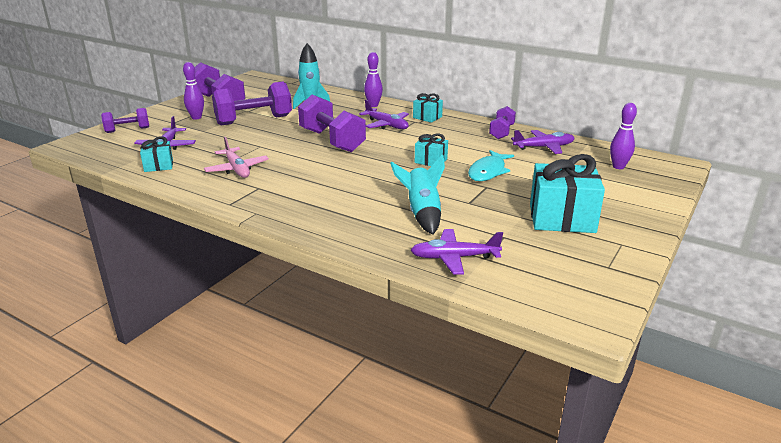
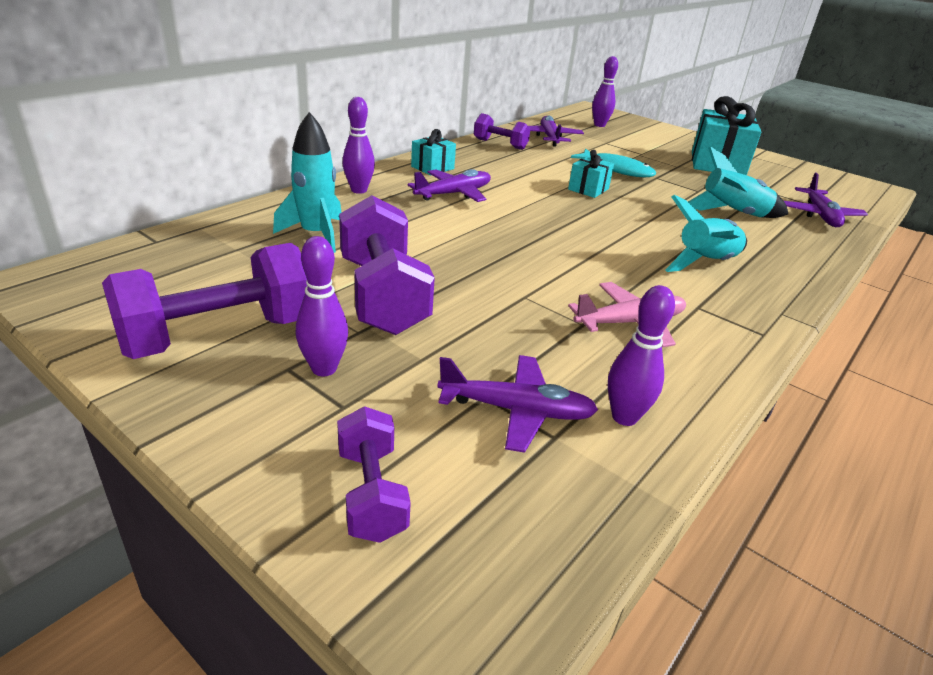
camera: 85 degrees left, 5 degrees up
turquoise gift [140,136,173,172] -> purple bowling pin [608,285,675,426]
purple dumbbell [298,94,366,152] -> none
none -> turquoise rocket [665,195,747,272]

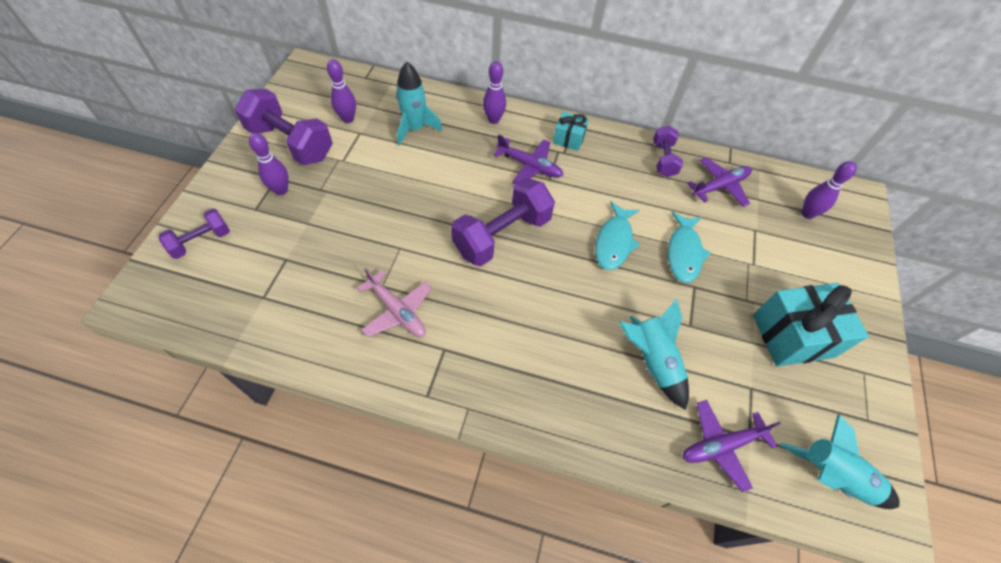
camera: 65 degrees right, 25 degrees up
purple dumbbell [339,195,435,335] -> purple dumbbell moved to [451,177,555,266]
purple plane [437,355,598,453] -> none
turquoise gift [568,150,614,198] -> turquoise fish [595,201,640,270]
purple bowling pin [608,285,675,426] -> purple bowling pin moved to [327,59,356,123]
turquoise rocket [665,195,747,272] -> turquoise rocket moved to [780,414,899,509]

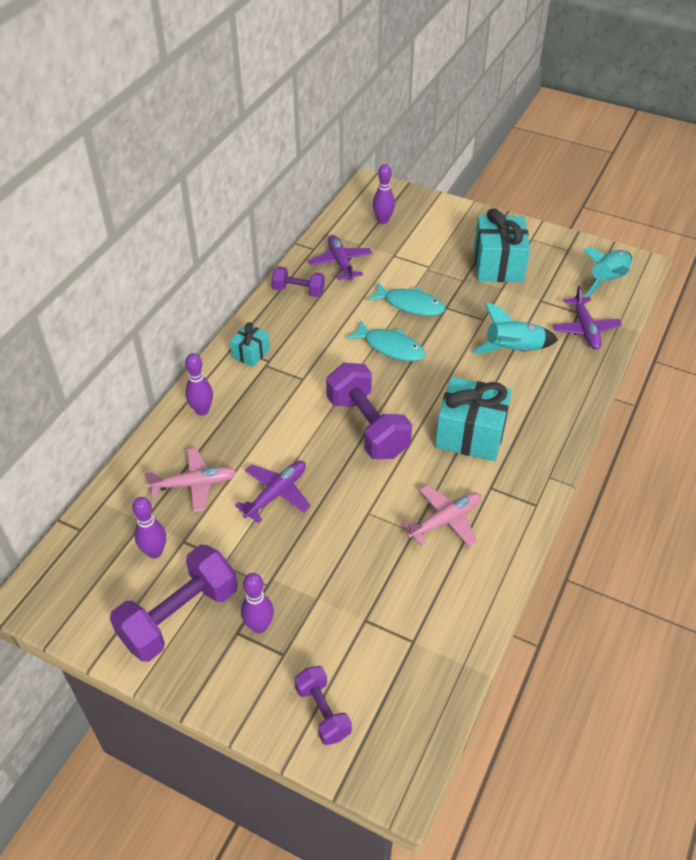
camera: 75 degrees left, 10 degrees down
turquoise rocket [396,62,443,146] -> pink plane [145,448,236,512]
purple plane [493,134,563,184] -> purple plane moved to [235,461,311,523]
none -> turquoise gift [435,377,512,461]

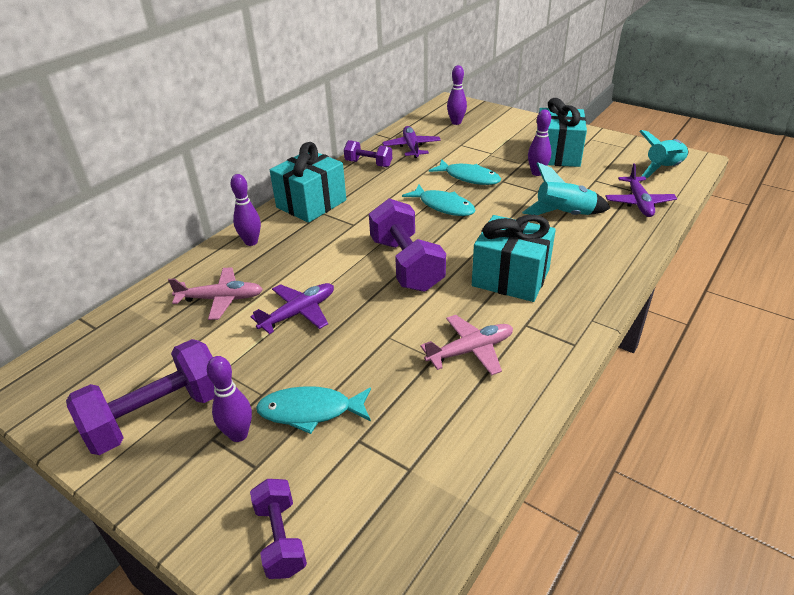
camera: 10 degrees right, 10 degrees down
purple bowling pin [132,497,166,559] -> purple bowling pin moved to [528,110,551,176]
turquoise gift [230,322,270,367] -> turquoise gift [270,142,346,223], size x1.92
none -> turquoise fish [256,386,371,434]

